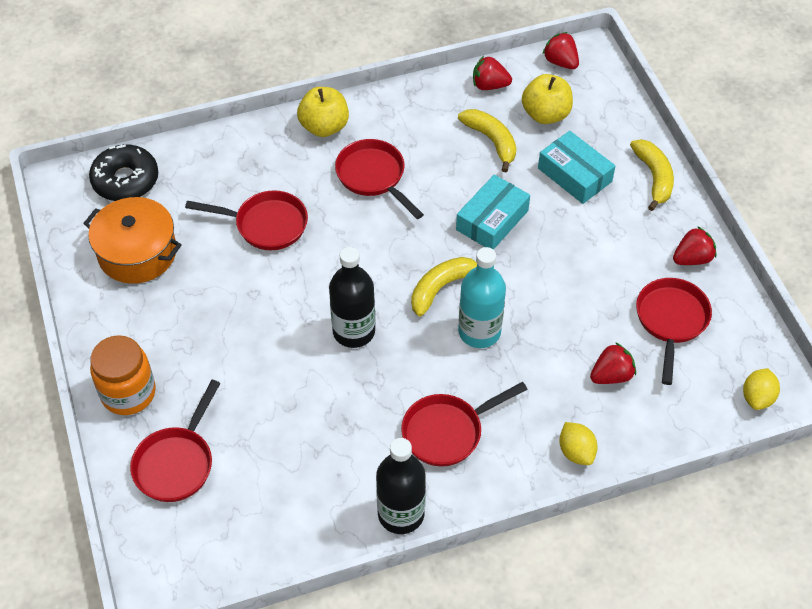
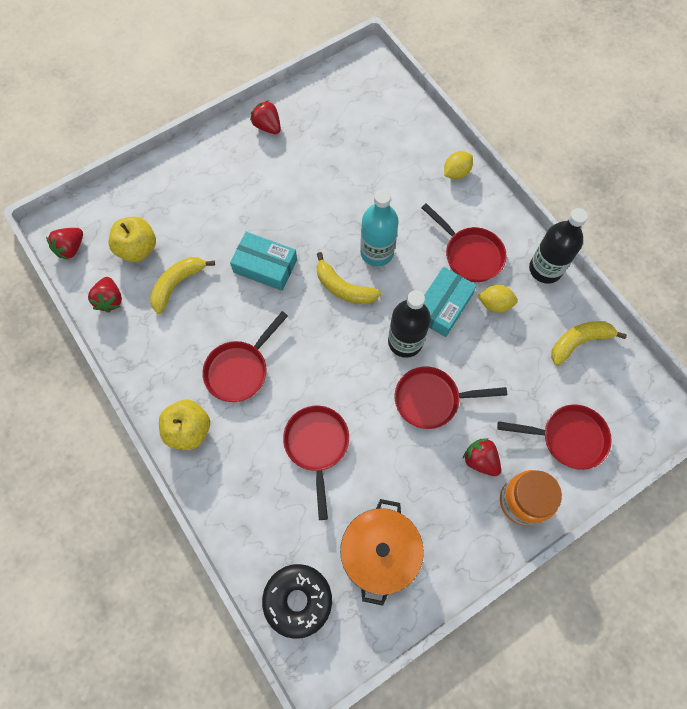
camera: 105 degrees left, 15 degrees up
turquoise box [538,131,616,204] -> turquoise box moved to [424,267,477,337]
red strawberry [590,342,636,384] -> red strawberry moved to [463,438,501,476]
yellow banana [630,139,674,211] -> yellow banana moved to [551,321,627,366]
red pan [636,278,712,385] -> red pan moved to [395,367,507,429]
yellow lemon [743,368,780,410] -> yellow lemon moved to [478,285,518,313]

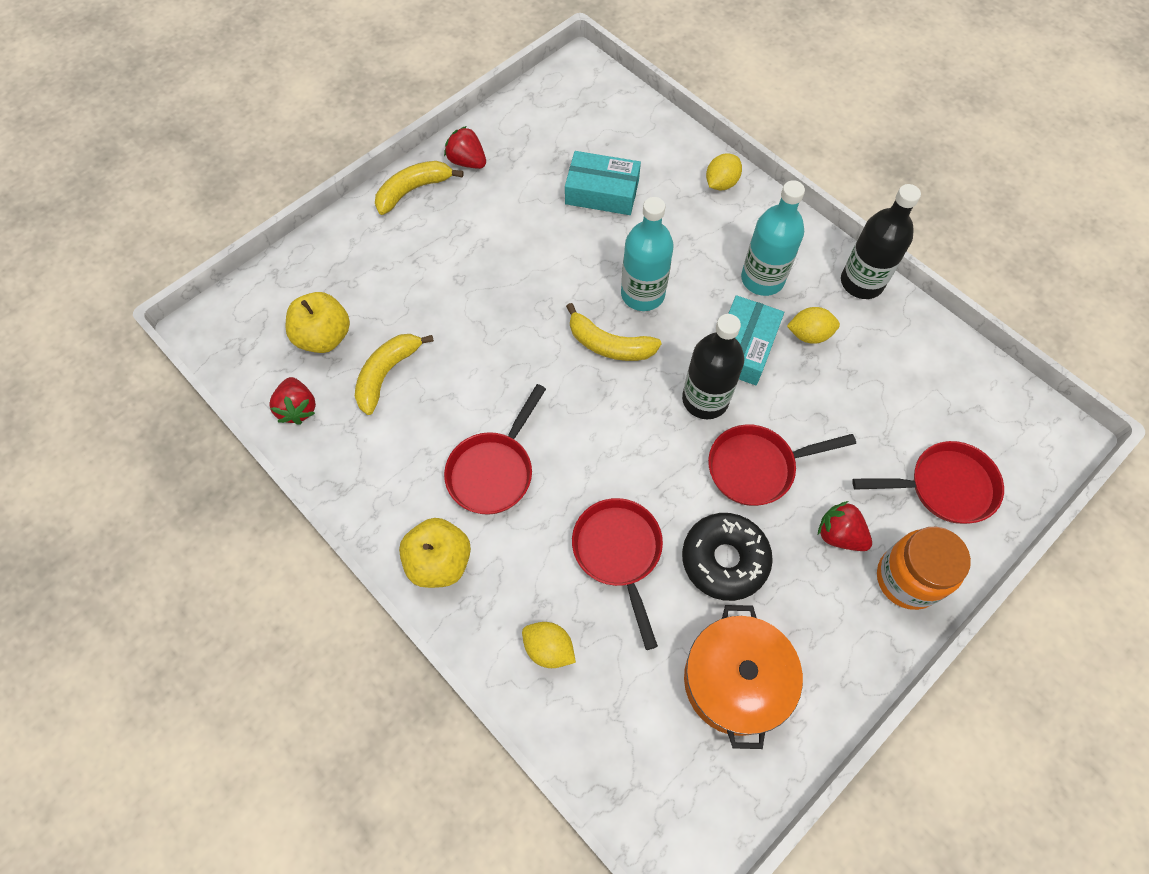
camera: 10 degrees left, 5 degrees down
red strawberry [46,228,83,260] -> none
turquoise box [230,232,297,291] -> turquoise box moved to [565,151,641,215]
black donut [262,564,332,639] -> black donut moved to [682,513,773,601]
red pan [421,203,507,282] -> turquoise bottle [741,180,805,296]
yellow banana [551,321,627,366] -> yellow banana moved to [375,161,464,215]
none -> yellow lemon [522,622,576,668]

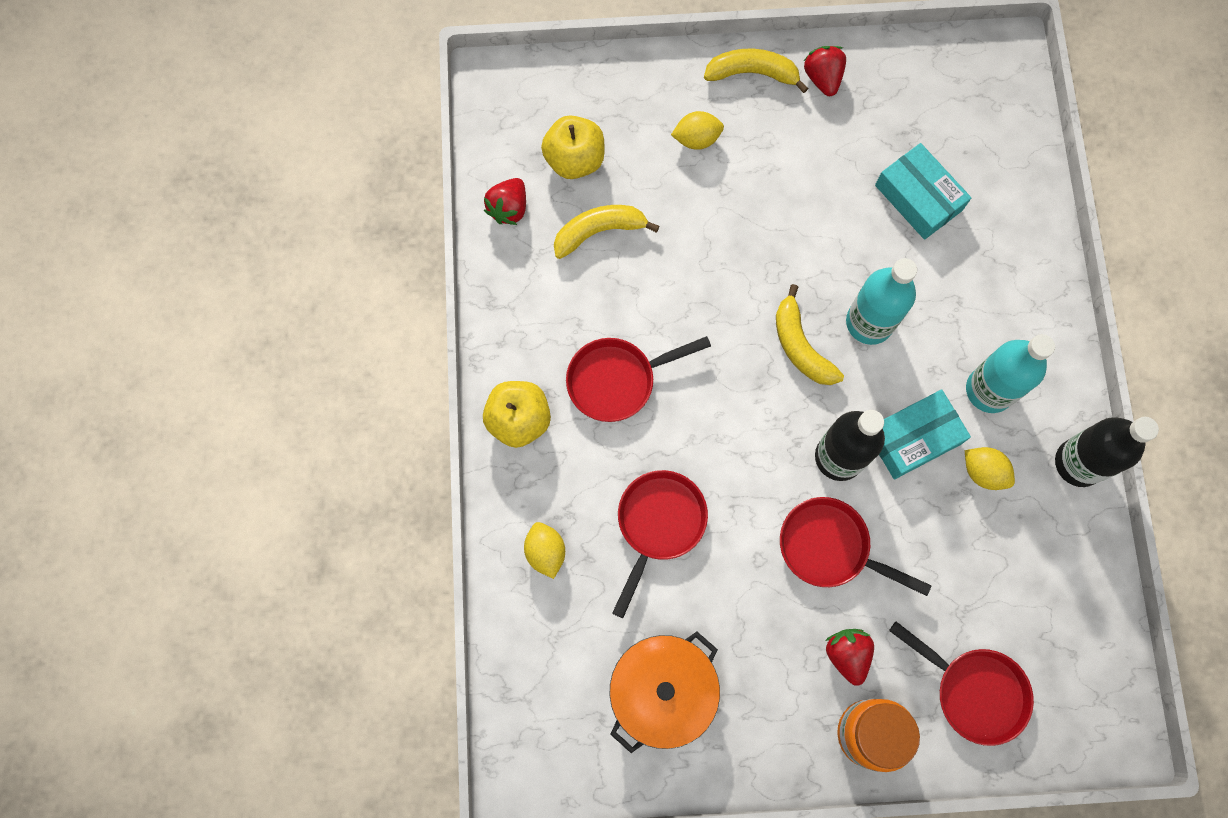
camera: 40 degrees right, 10 degrees up
black donut [682,513,773,601] -> none
yellow lemon [706,153,742,190] -> yellow lemon moved to [671,111,724,150]

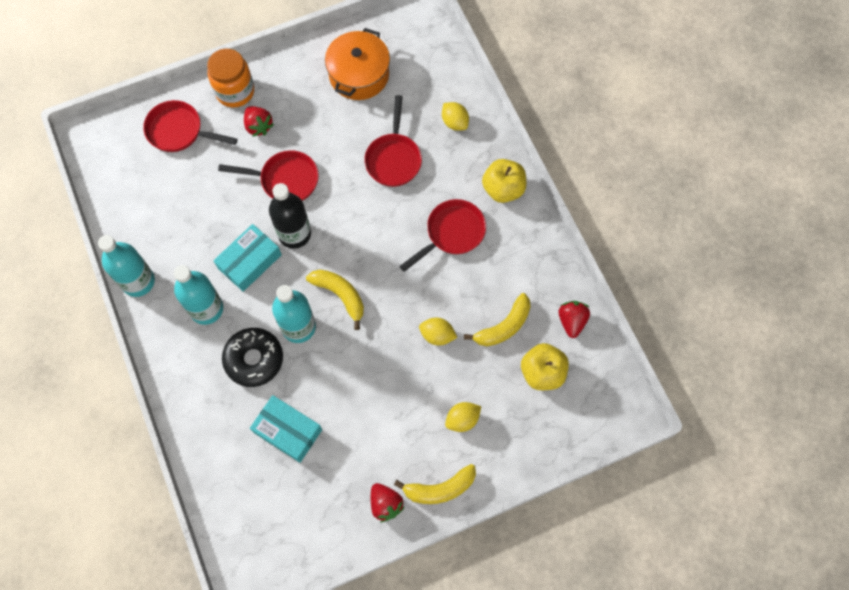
camera: 160 degrees right, 5 degrees down
yellow lemon [965,447,1015,490] -> yellow lemon moved to [419,318,457,345]
black bottle [1055,417,1159,487] -> turquoise bottle [98,235,155,297]
none -> black donut [222,328,283,387]

